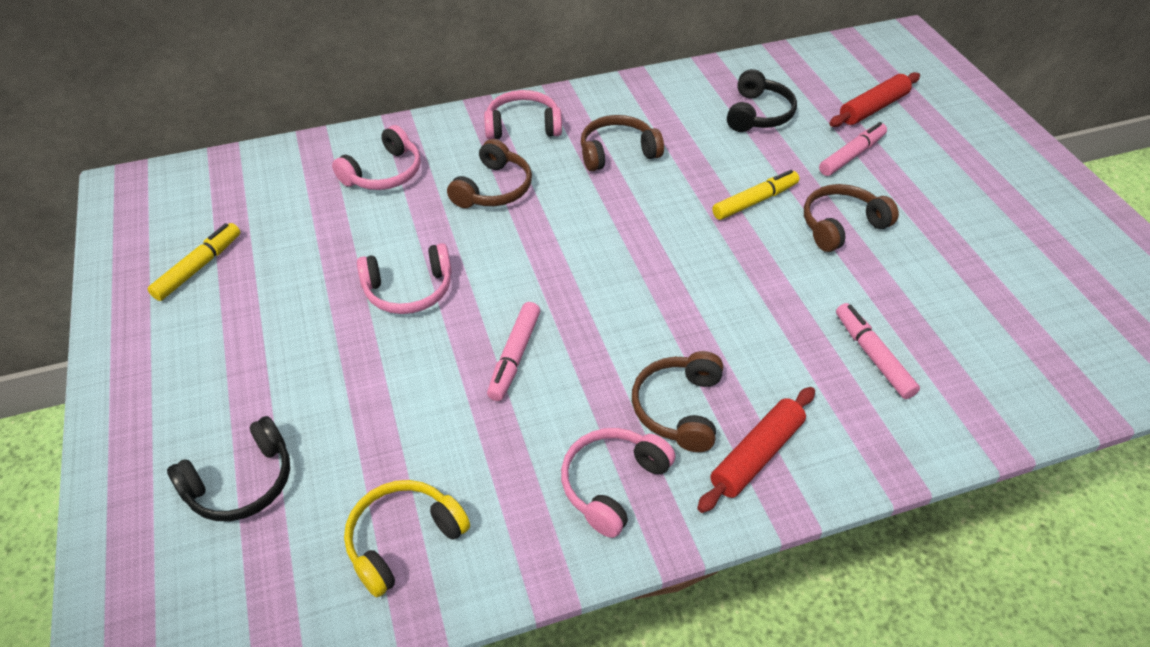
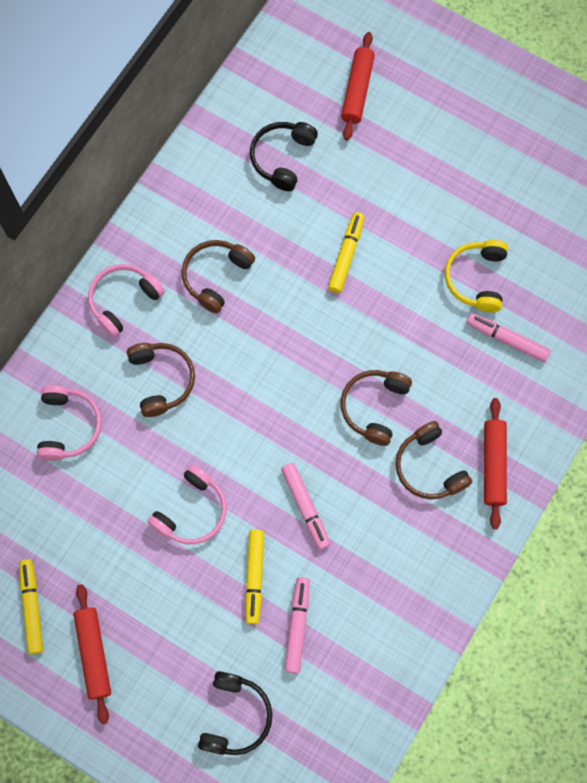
camera: 40 degrees left, 25 degrees up
yellow headphones [344,480,470,597] -> yellow headphones moved to [445,240,508,312]
pink headphones [561,428,675,538] -> none
black headphones [727,69,797,132] -> black headphones turned 135 degrees counterclockwise [250,122,318,191]
brown headphones [804,184,899,252] -> brown headphones moved to [340,370,412,446]
pink marker [819,122,887,176] -> pink marker moved to [284,577,310,674]
none -> red rolling pin [73,584,111,724]
none -> yellow marker [245,530,264,624]

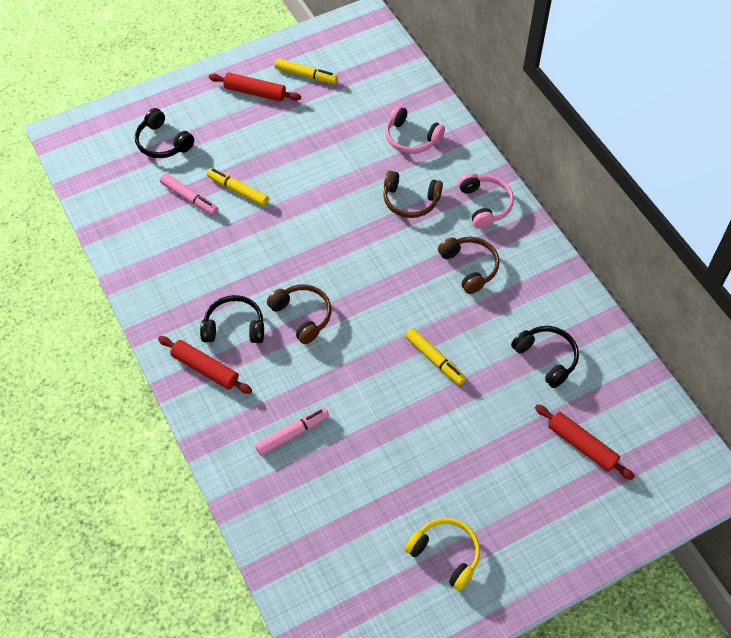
camera: 120 degrees right, 15 degrees down
pink headphones [148,464,227,544] -> none
pink marker [281,463,330,550] -> none
brown headphones [395,421,472,500] -> black headphones [200,295,264,343]
yellow headphones [445,240,508,312] -> yellow headphones moved to [405,518,480,591]

